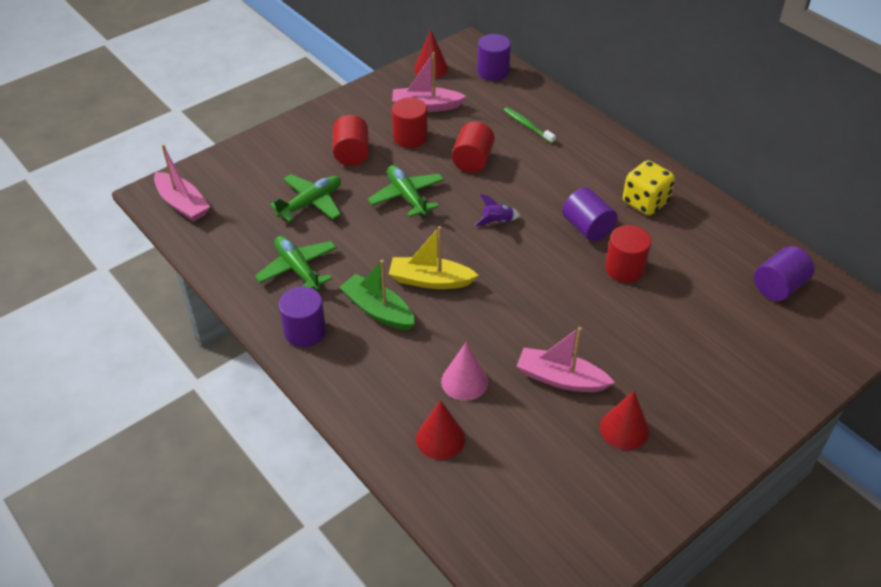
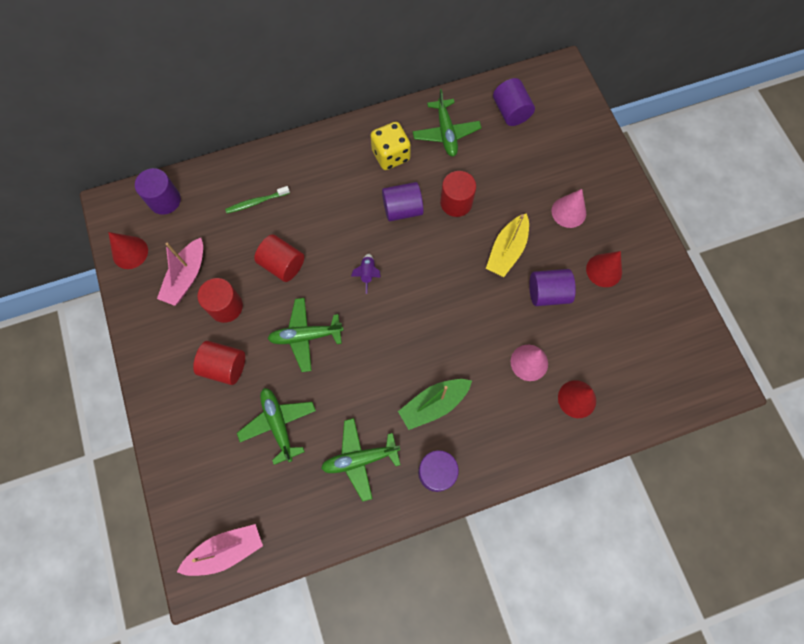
camera: 70 degrees left, 25 degrees up
yellow boat [389,226,478,289] -> yellow boat moved to [486,213,529,277]
pink boat [517,327,615,392] -> purple cylinder [529,269,576,306]
none -> green plane [412,89,481,157]
none -> pink cone [552,189,586,228]

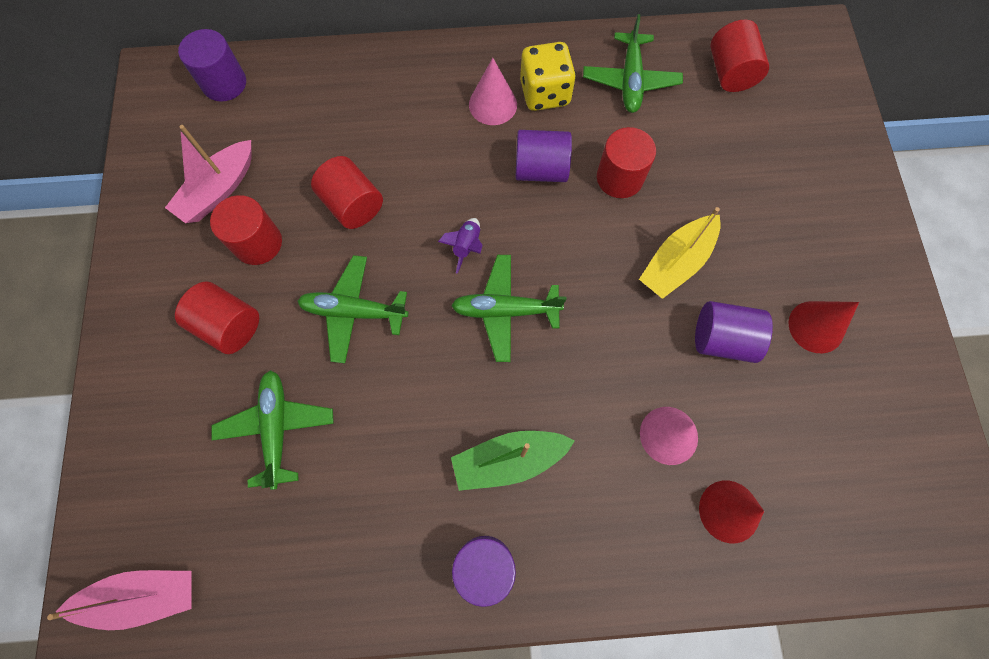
camera: 15 degrees right, 0 degrees up
red cone [108,232,148,269] -> none
green toothbrush [225,186,290,214] -> none
green plane [321,418,401,502] -> green plane moved to [451,255,567,362]
purple cylinder [493,78,535,126] -> red cylinder [710,20,769,92]
pink cone [552,189,586,228] -> pink cone moved to [469,58,517,125]

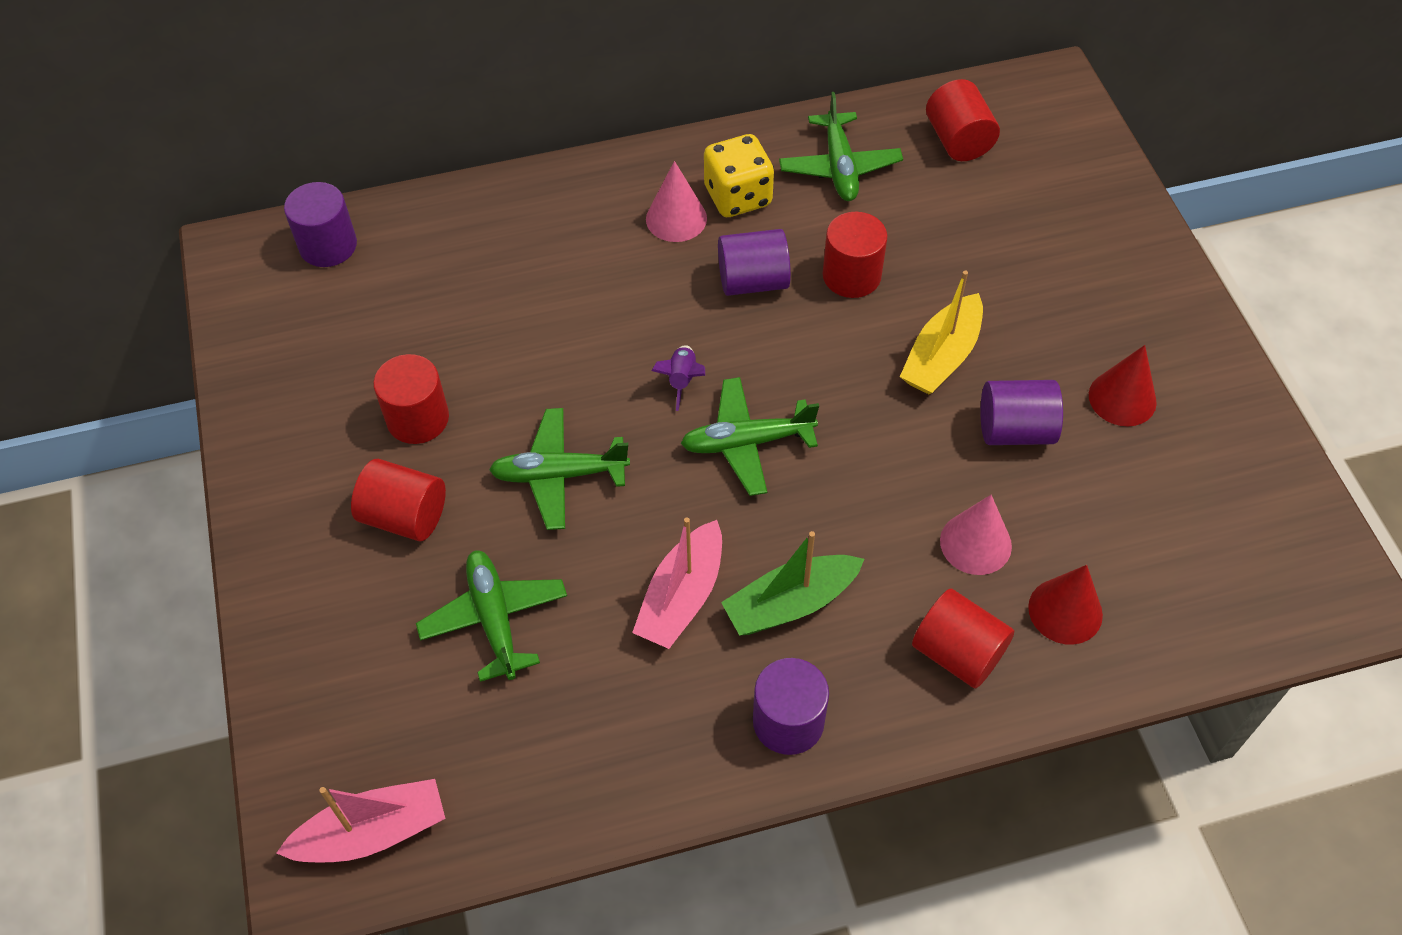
camera: 10 degrees left, 15 degrees down
pink boat [165,125,252,223] -> pink boat moved to [632,517,722,649]
red cylinder [311,156,383,229] -> red cylinder moved to [912,588,1014,689]

